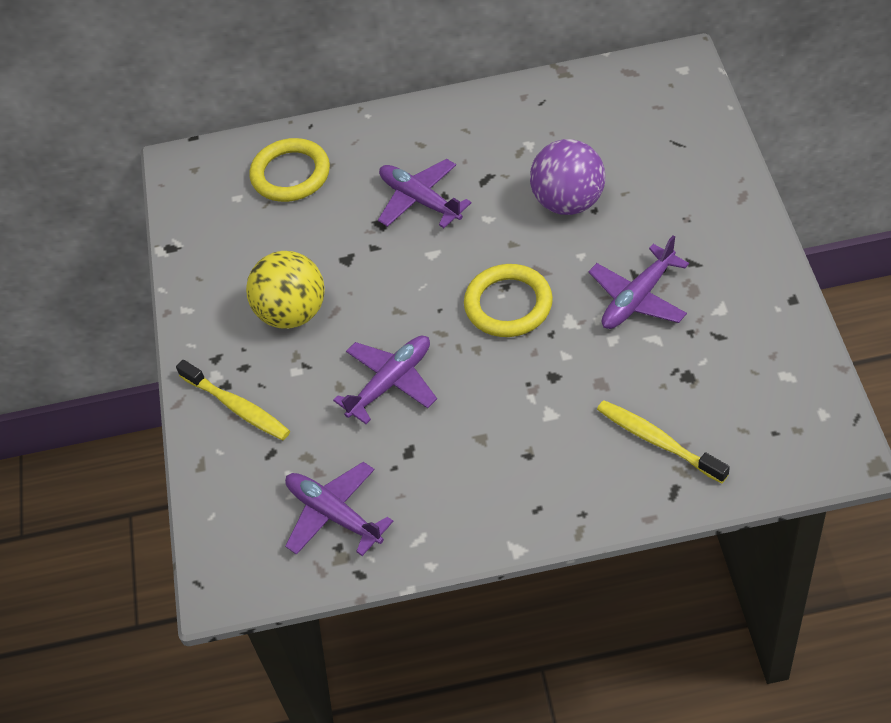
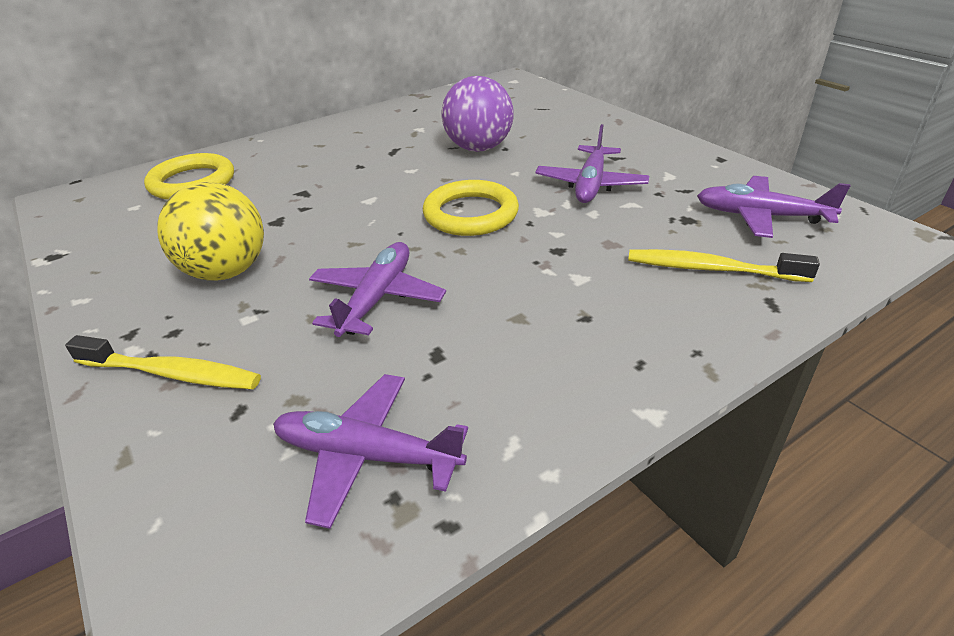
camera: 30 degrees left, 15 degrees down
purple plane [378,159,471,228] -> purple plane moved to [697,176,851,238]

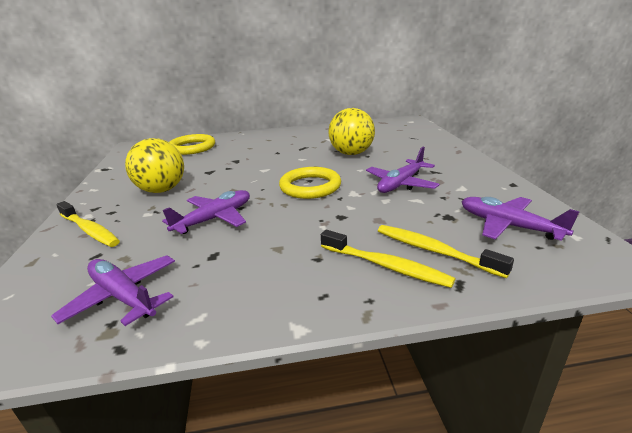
camera: 25 degrees right, 10 degrees down
purple ball [441,76,514,152] -> yellow ball [328,108,375,155]
none -> yellow toothbrush [321,230,455,288]

